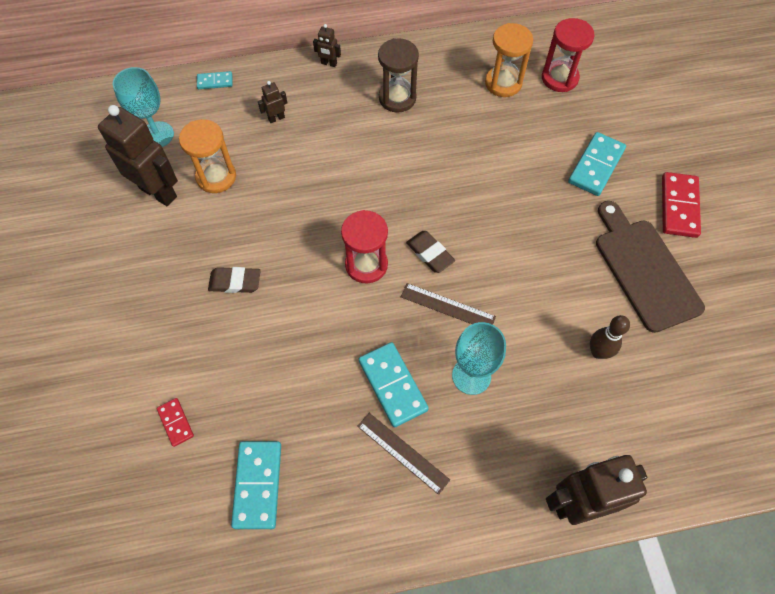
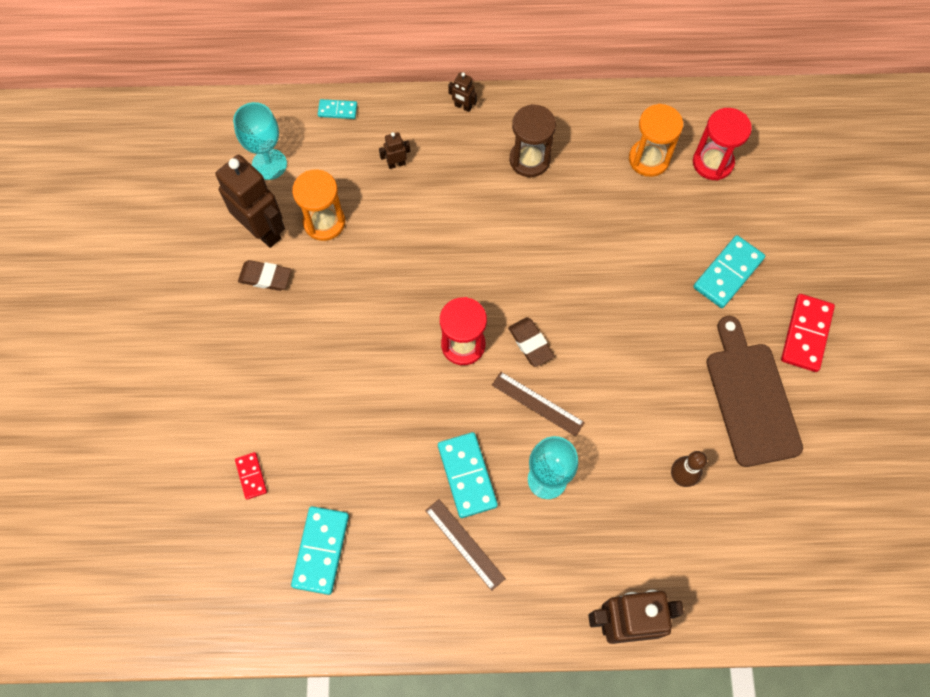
camera: 10 degrees right, 5 degrees up
brown eraser [208,267,261,293] -> brown eraser moved to [238,260,291,291]

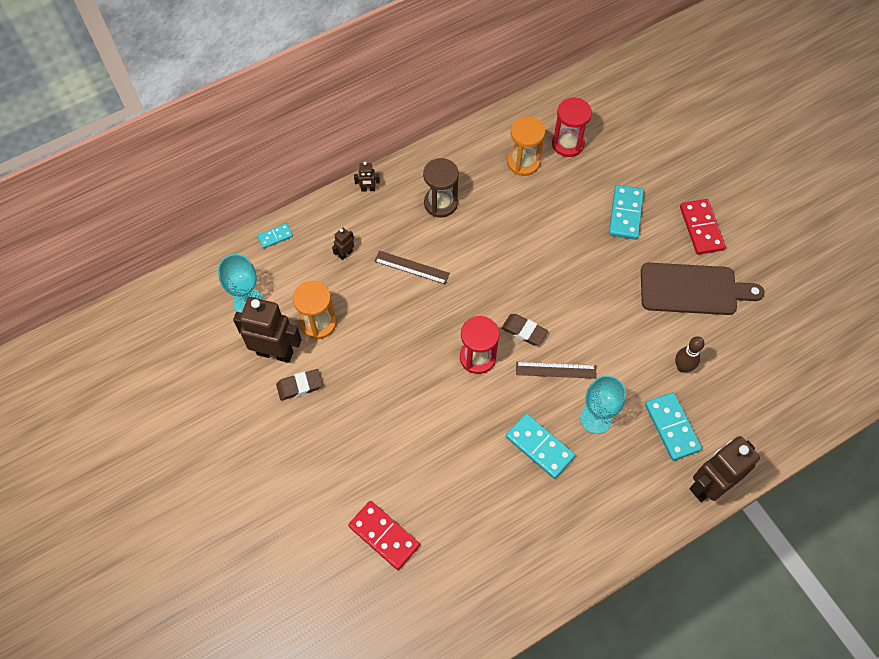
camera: 30 degrees left, 5 degrees down
red domino [235,452,267,500] -> red domino [348,501,420,570], size x1.82
turquoise domino [291,506,349,595] -> turquoise domino moved to [645,392,702,461]
brown ruler [425,499,506,591] -> brown ruler moved to [374,251,450,284]
brown cutting board [706,316,803,467] -> brown cutting board turned 135 degrees clockwise [641,263,765,315]

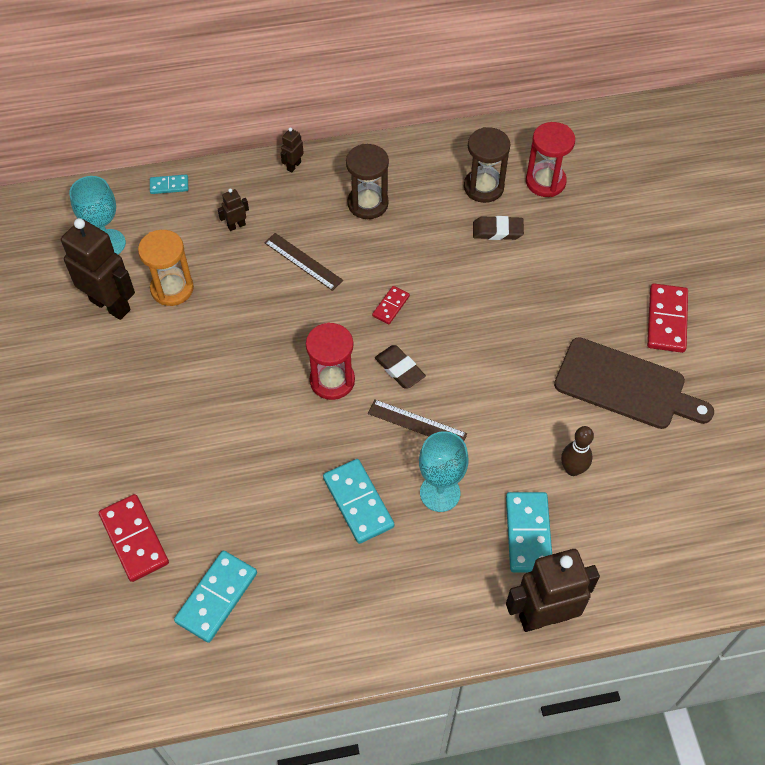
camera: 20 degrees right, 5 degrees down
brown eraser [276,369,322,401] -> brown eraser moved to [473,216,524,240]
brown robot [354,162,380,192] -> brown robot turned 105 degrees clockwise [281,127,304,172]
orange hourglass [507,117,545,176] -> brown hourglass [464,127,511,203]
turquoise domino [609,185,644,240] -> turquoise domino moved to [174,550,257,643]
none -> red domino [372,286,410,324]

